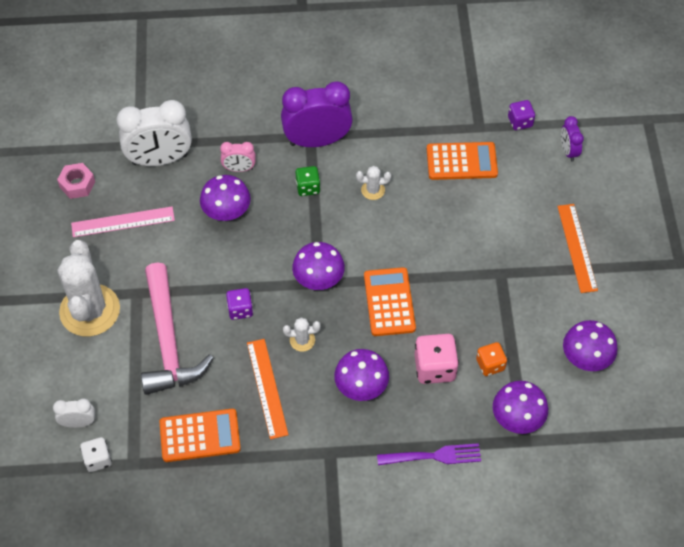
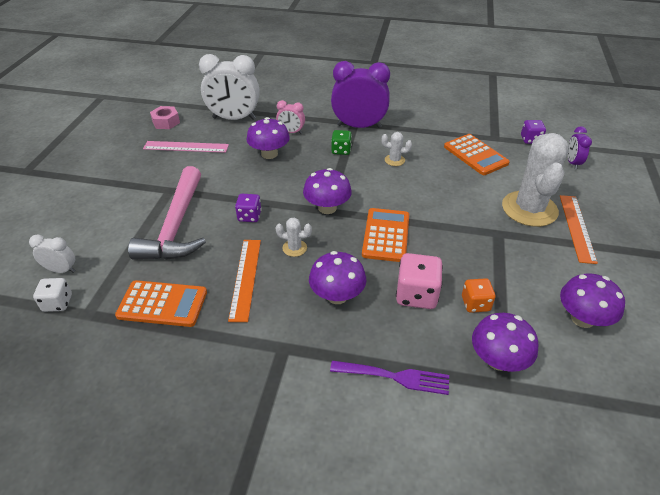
camera: 15 degrees right, 15 degrees down
white cactus [58,240,120,337] -> white cactus moved to [502,133,569,227]
orange calculator [427,142,498,180] -> orange calculator turned 45 degrees clockwise [444,134,510,175]

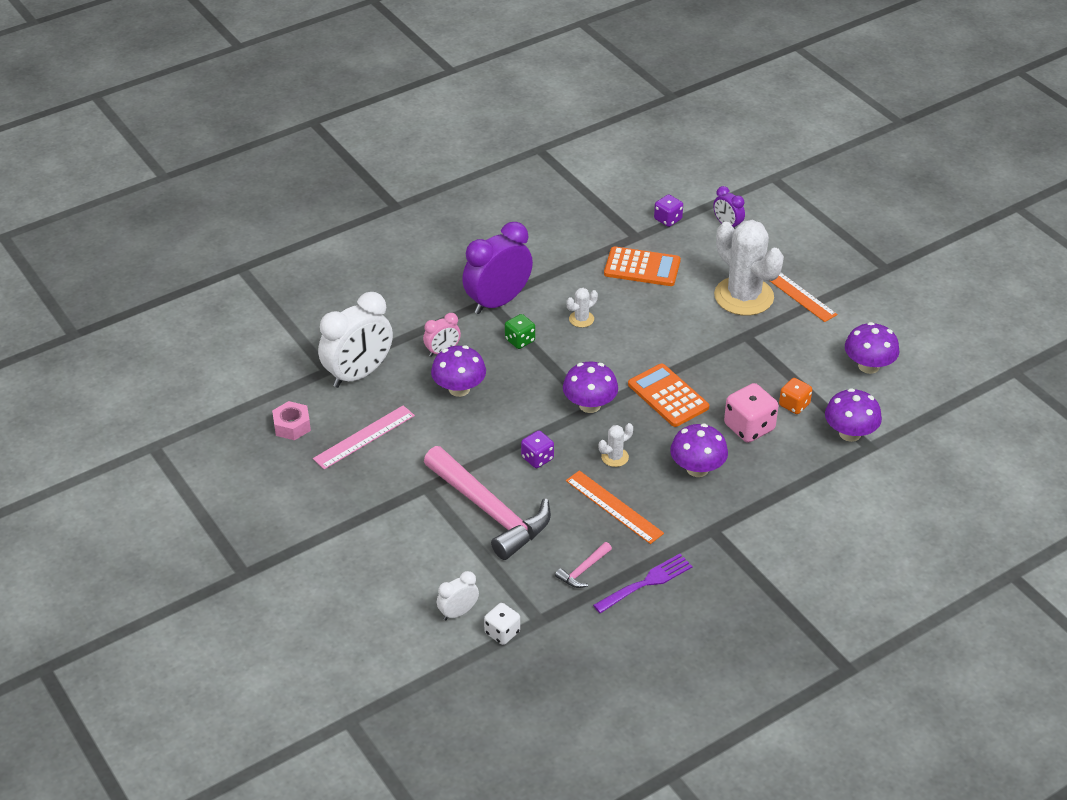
camera: 45 degrees left, 0 degrees up
orange calculator [115,280,207,327] -> pink hammer [555,542,612,588]
purple fork [330,360,449,395] -> purple fork moved to [593,554,693,613]

